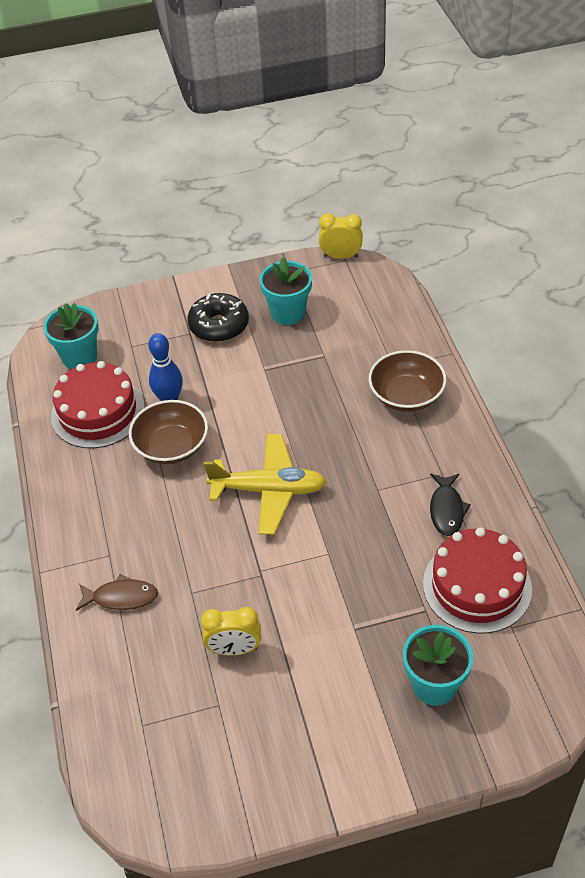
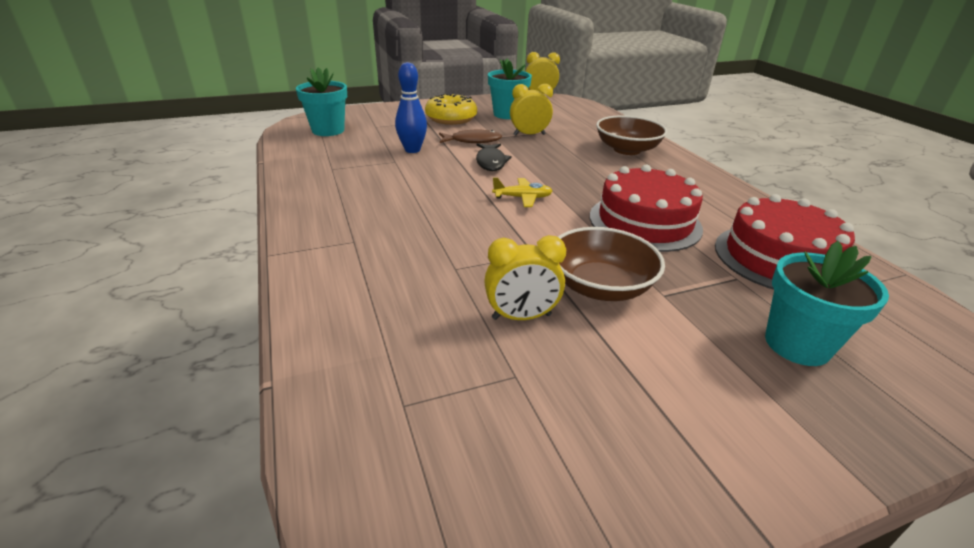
camera: 10 degrees left, 15 degrees down
red cake [51,361,144,448] -> red cake moved to [590,164,703,252]
brown fish [76,574,158,611] -> brown fish moved to [439,130,502,143]
brown bowl [129,400,208,464] -> brown bowl moved to [558,227,665,301]
black donut [188,293,249,342] -> yellow donut [425,93,477,125]
yellow plane [204,434,327,535] -> yellow plane [492,177,553,207], size x0.49
black fish [430,474,471,536] -> black fish moved to [476,143,512,171]
none -> yellow clock [510,84,553,136]

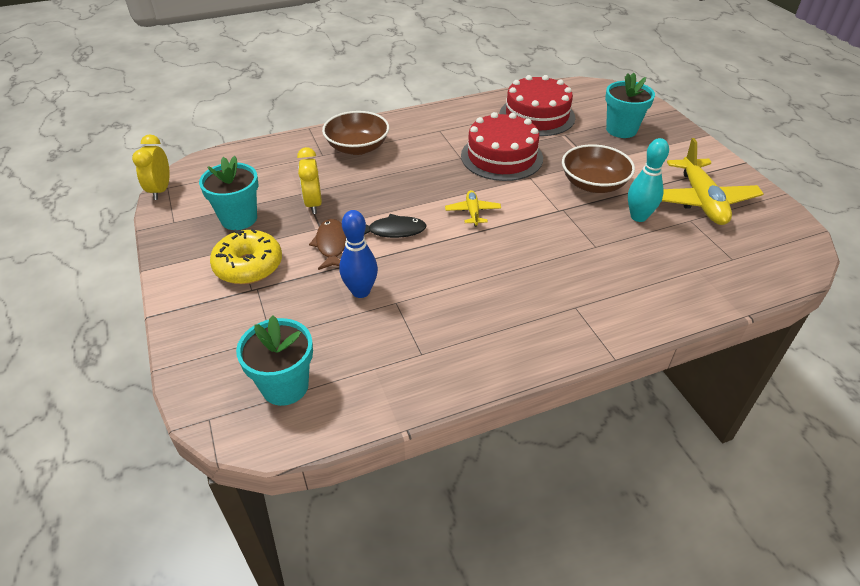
camera: 90 degrees left, 10 degrees up
yellow clock [484,235,566,320] -> turquoise bowling pin [628,138,669,222]
none -> yellow plane [662,138,764,225]

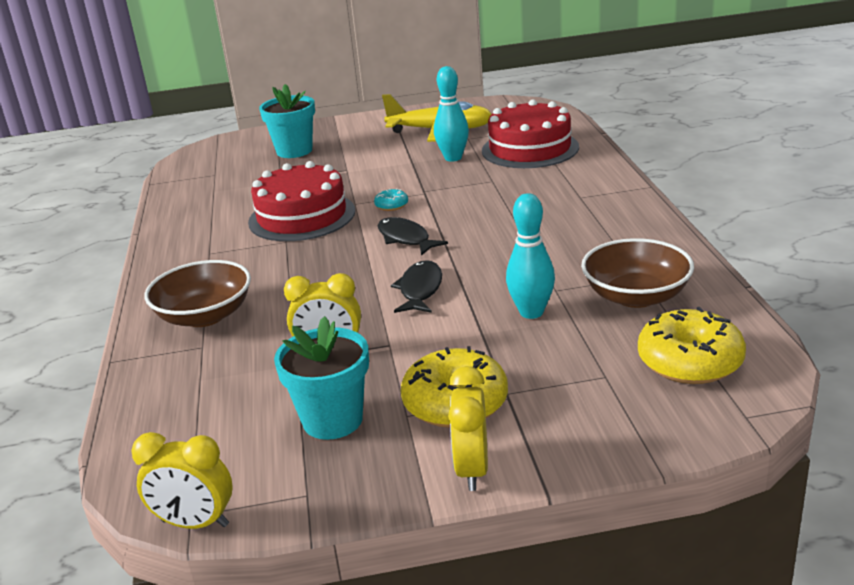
camera: 75 degrees left, 15 degrees down
turquoise flower pot [236,315,313,406] -> yellow donut [638,307,746,384]
brown fish [309,219,346,270] -> none
blue bowling pin [339,210,378,298] -> turquoise bowling pin [506,193,555,319]
yellow plane [445,190,501,227] -> black fish [378,217,448,256]
red cake [500,75,575,136] -> red cake moved to [482,99,579,168]
brown bowl [562,144,635,193] -> brown bowl moved to [581,238,694,308]
none -> turquoise donut [374,188,408,211]
none -> yellow clock [448,366,488,491]

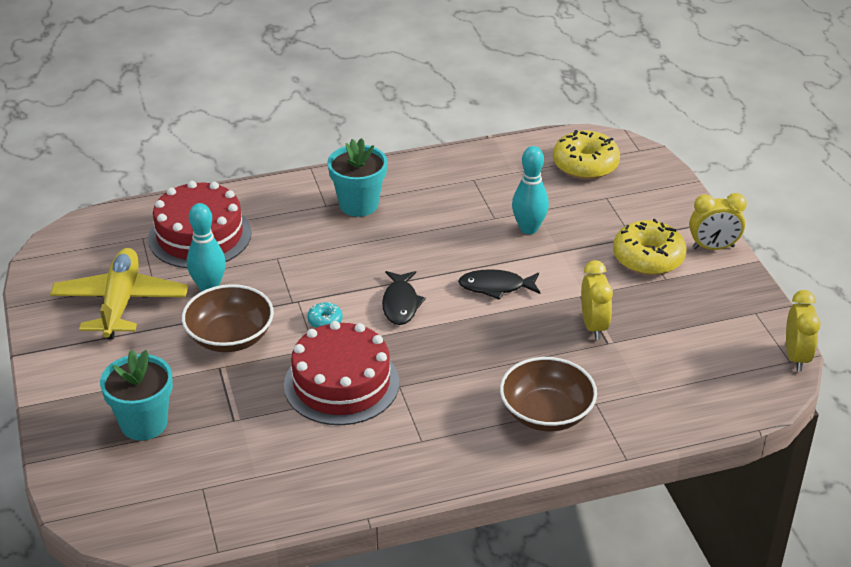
camera: 100 degrees left, 10 degrees up
turquoise flower pot [274,316,369,440] -> turquoise flower pot moved to [327,138,387,217]
black fish [378,217,448,256] -> black fish turned 45 degrees counterclockwise [382,271,426,325]
brown bowl [581,238,694,308] -> brown bowl moved to [182,284,274,352]

